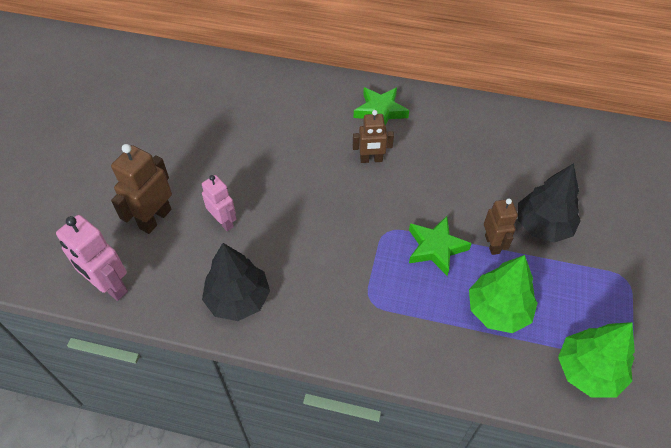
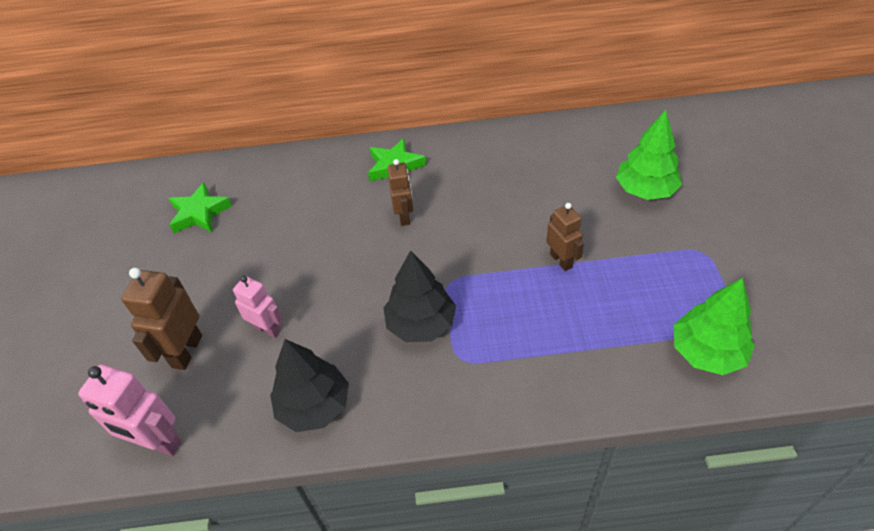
camera: 15 degrees left, 5 degrees down
brown robot [353,110,394,163] -> brown robot turned 75 degrees counterclockwise [388,159,413,226]
green star [409,216,472,276] -> green star moved to [169,183,232,233]
green tree [469,255,537,333] -> green tree moved to [616,110,682,200]
black tree [518,163,581,243] -> black tree moved to [384,250,456,342]

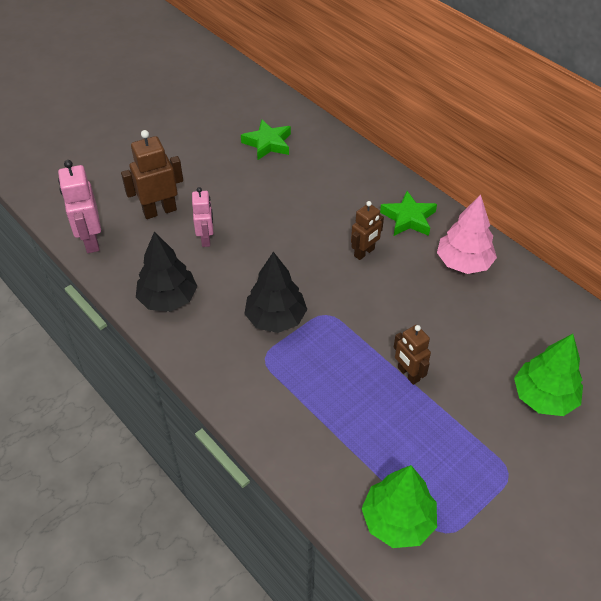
camera: 50 degrees right, 0 degrees up
brown robot [546,203,584,271] -> brown robot turned 120 degrees clockwise [394,325,431,385]
none -> pink tree [437,194,497,274]

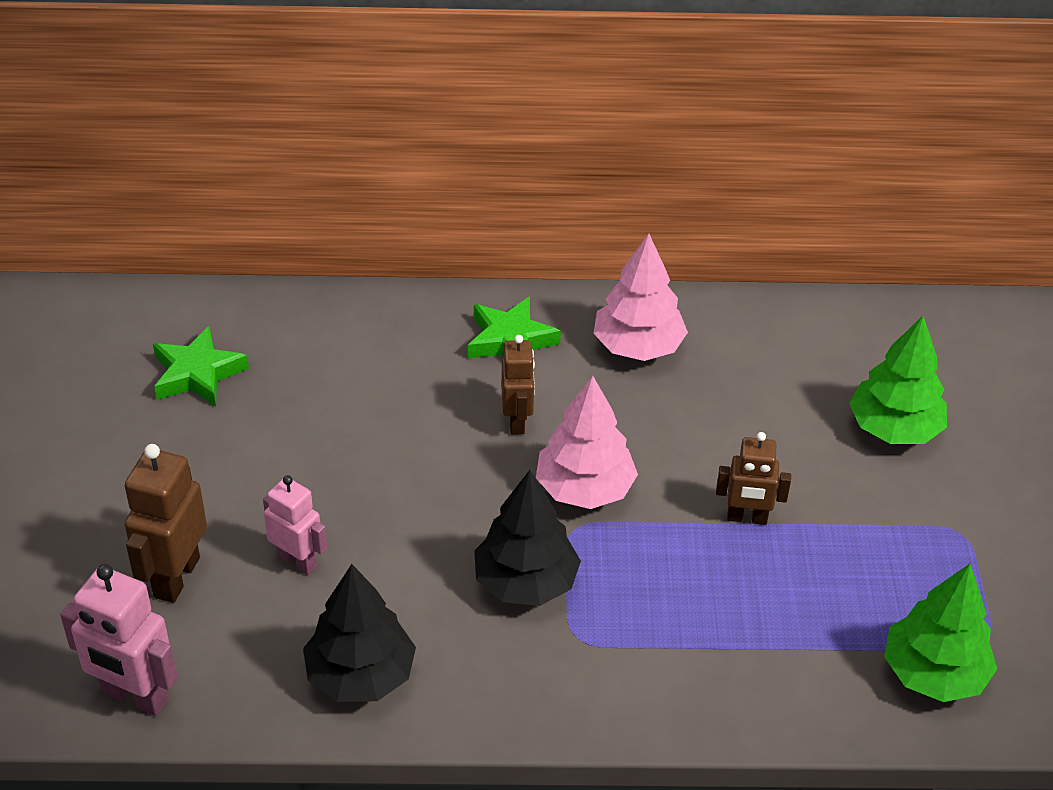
camera: 50 degrees left, 5 degrees down
none -> pink tree [536,376,638,509]

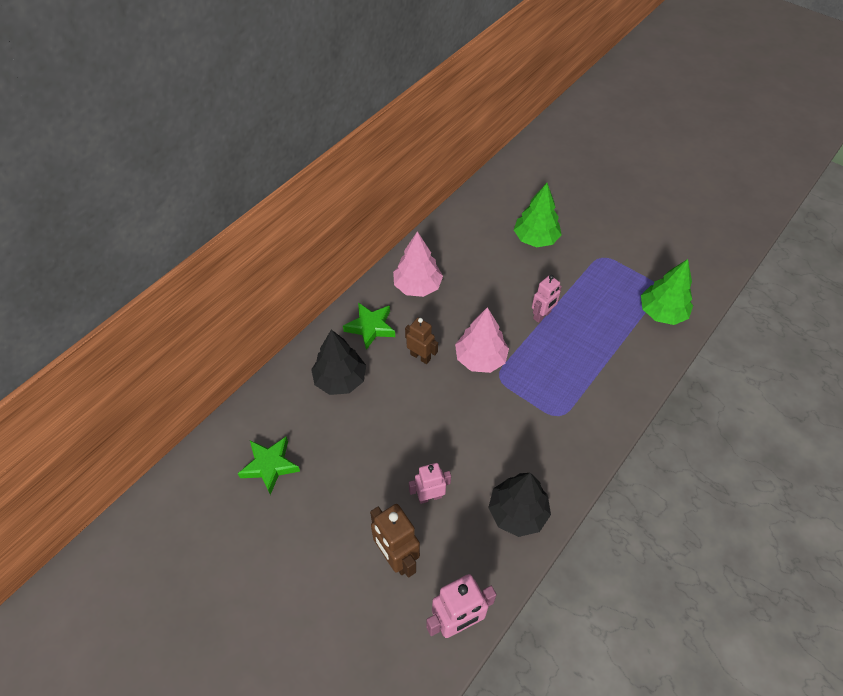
camera: 50 degrees left, 10 degrees up
black tree [474,470,581,606] -> black tree moved to [311,330,366,395]
brown robot [716,432,791,525] -> pink robot [532,275,562,323]

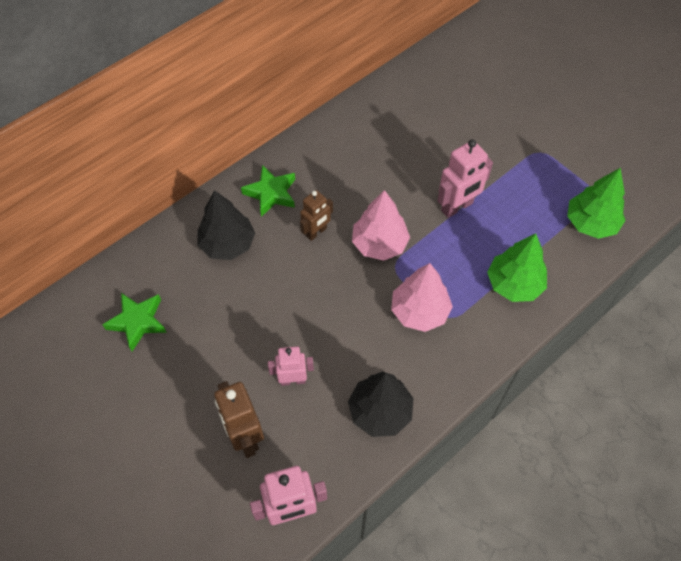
camera: 10 degrees right, 5 degrees up
pink tree [393,231,443,297] -> pink tree moved to [391,263,453,332]
brown robot [405,318,438,364] -> brown robot turned 90 degrees clockwise [300,190,333,241]
green tree [514,183,562,247] -> green tree moved to [487,233,547,302]
pink robot [532,275,562,323] -> pink robot [437,139,493,218], size x1.51

